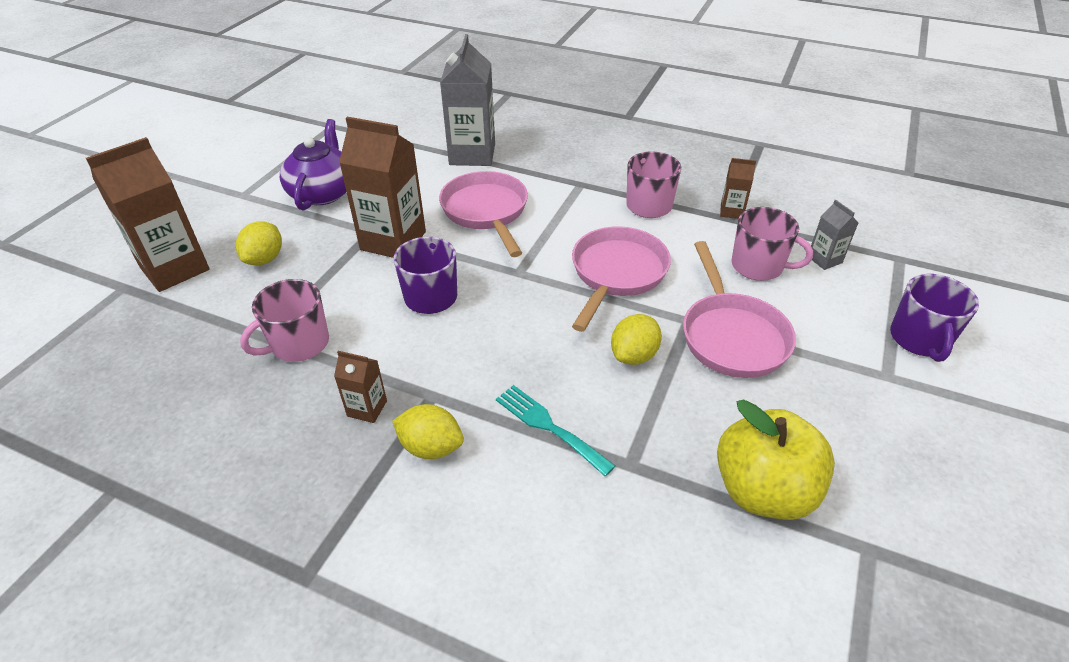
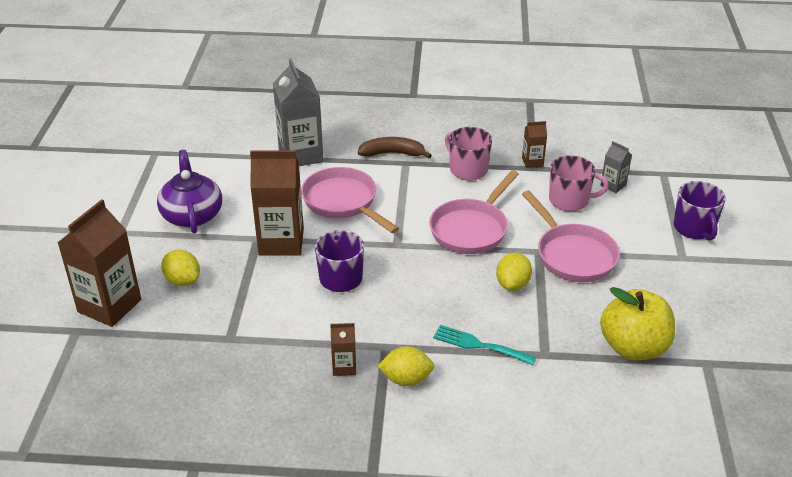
camera: 20 degrees left, 5 degrees down
yellow lemon [236,221,282,265] -> yellow lemon turned 45 degrees counterclockwise [161,250,200,286]
pink mug [240,279,329,362] -> none
pink pan [572,226,671,332] -> pink pan turned 150 degrees counterclockwise [429,170,519,254]
none -> brown banana [358,137,432,158]

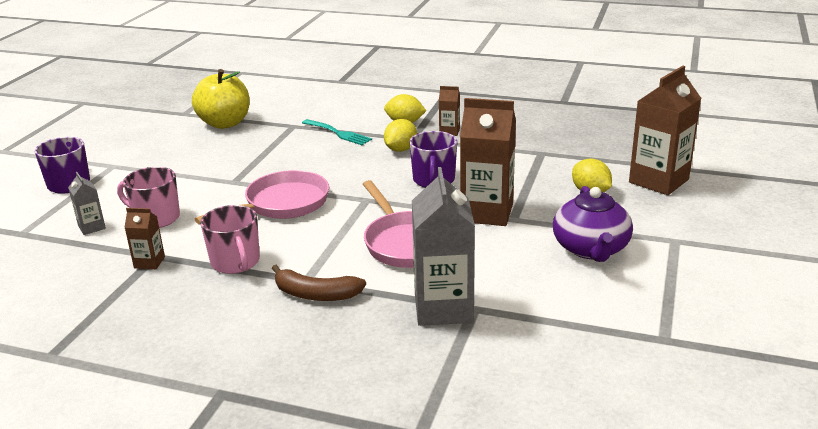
camera: 165 degrees left, 10 degrees down
yellow lemon [496,253,532,291] -> yellow lemon moved to [384,119,417,152]
pink pan [522,190,620,282] -> none

